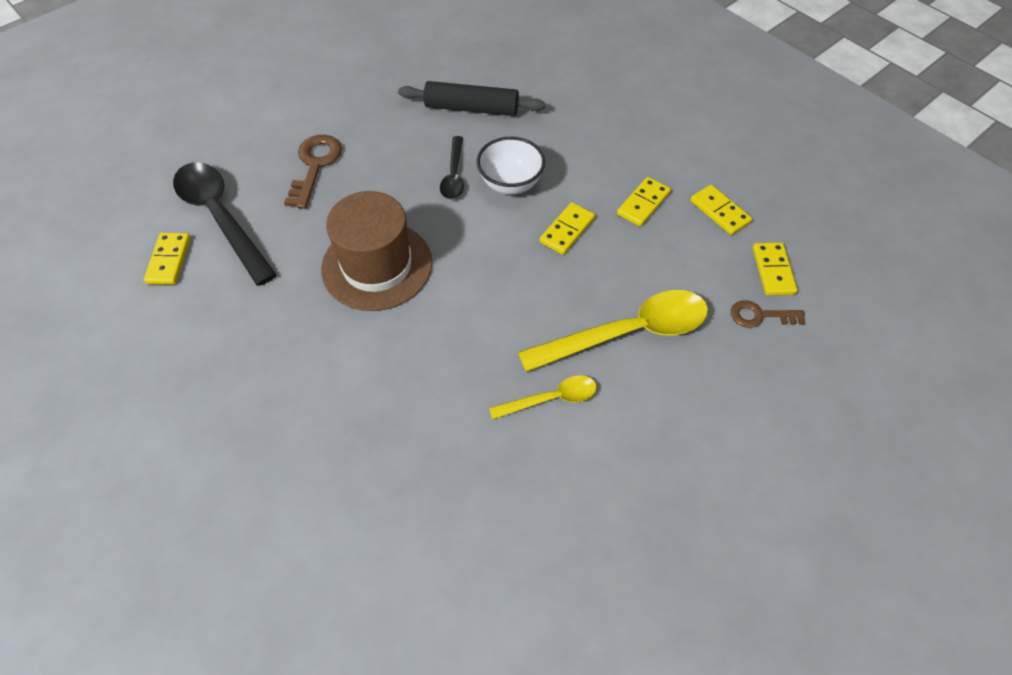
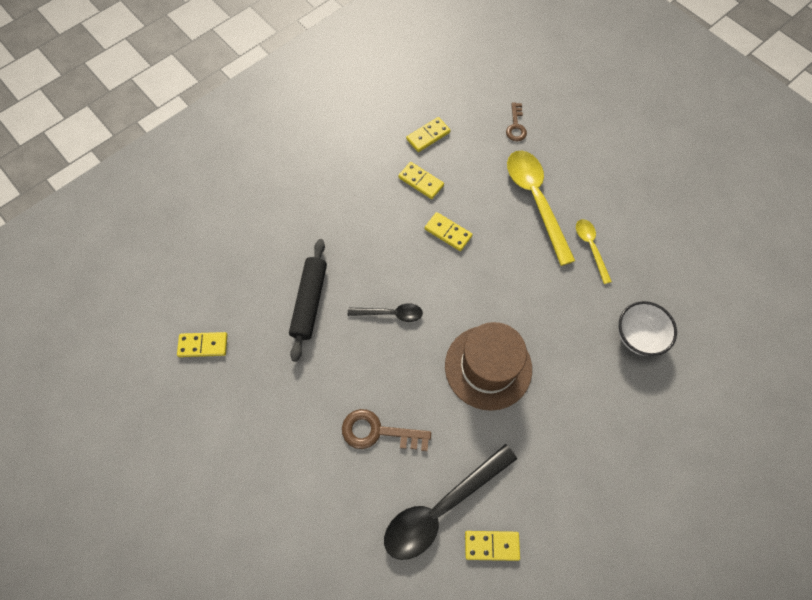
camera: 90 degrees left, 10 degrees up
white bowl [477,137,545,194] -> white bowl moved to [619,301,677,356]
yellow domino [753,242,798,295] -> yellow domino moved to [177,332,228,357]

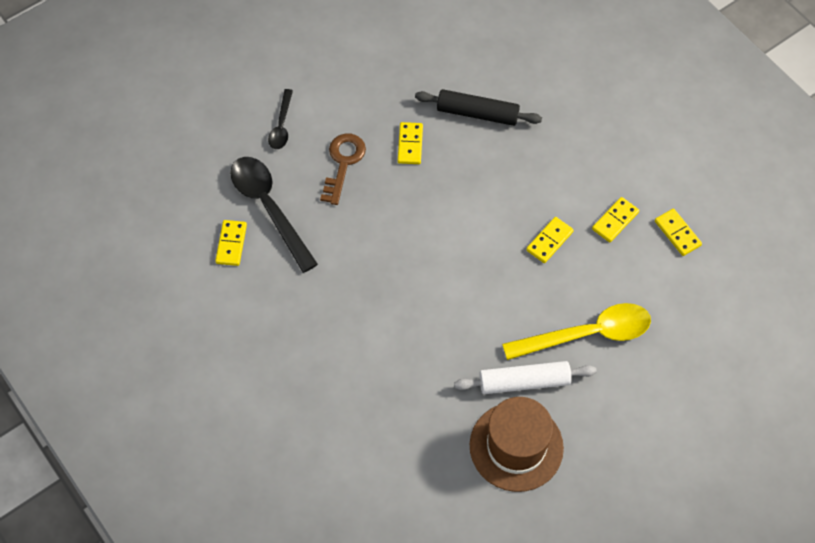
camera: 95 degrees right, 5 degrees down
yellow domino [177,332,228,357] -> yellow domino moved to [398,122,423,164]
black spoon [348,303,423,322] -> black spoon moved to [268,89,293,149]
brown hat [445,322,532,411] -> brown hat moved to [470,397,564,492]
brown key [506,102,527,141] -> none
yellow spoon [576,219,612,284] -> white rolling pin [454,361,597,394]
white bowl [619,301,677,356] -> none

